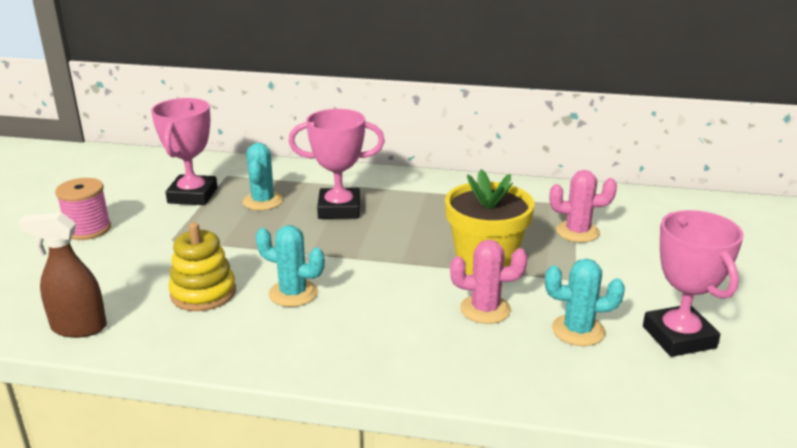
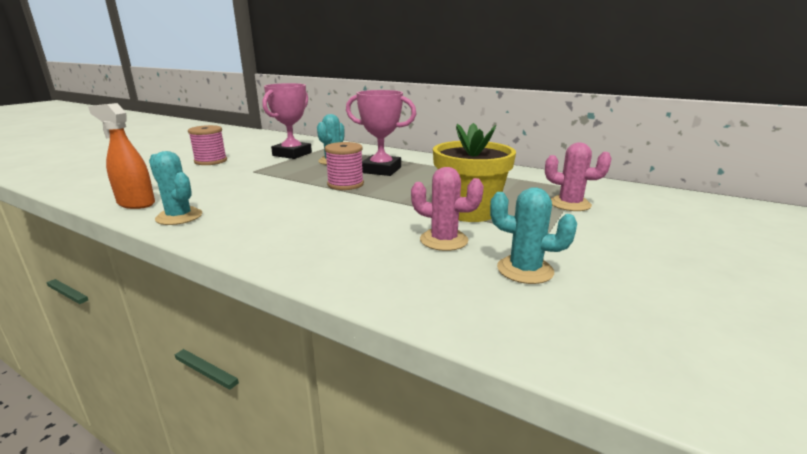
camera: 20 degrees right, 5 degrees down
brown spray bottle [18,213,107,338] -> orange spray bottle [88,103,155,209]
yellow stacking toy [168,223,236,311] -> none
turquoise cactus [256,225,325,307] -> turquoise cactus moved to [149,151,202,225]
pink trophy [643,210,744,357] -> none
none -> pink spool [325,142,364,190]

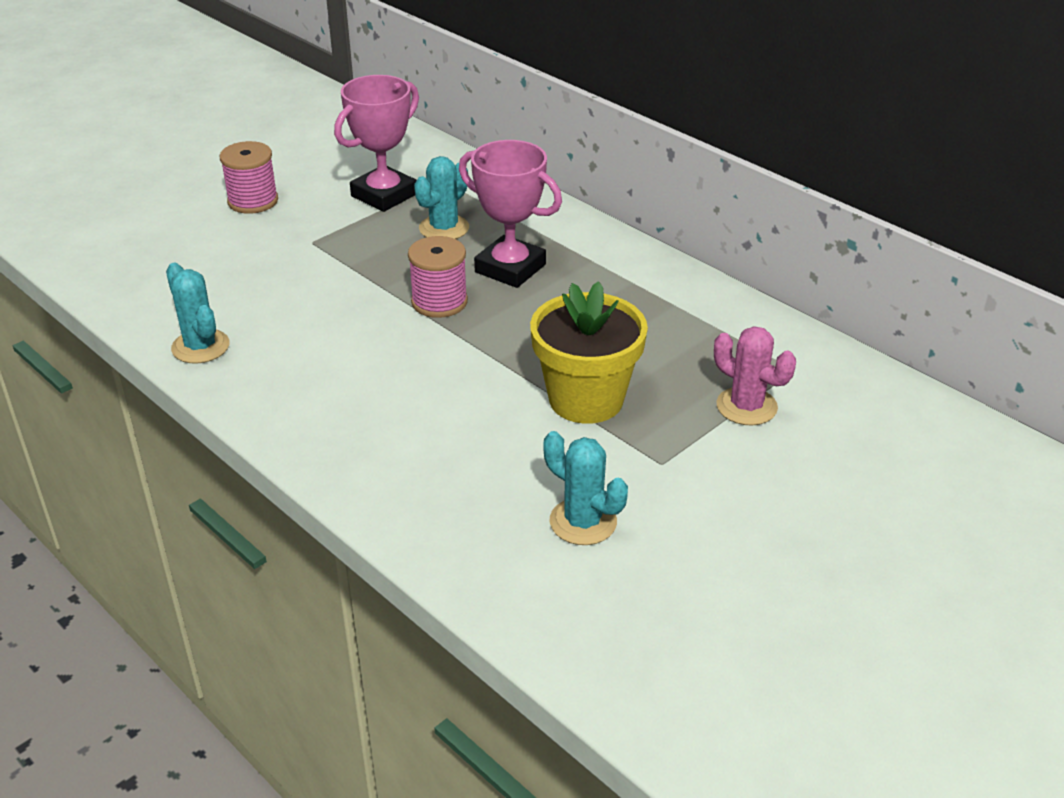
camera: 15 degrees right, 15 degrees up
orange spray bottle [88,103,155,209] -> none
pink cactus [411,167,484,251] -> none

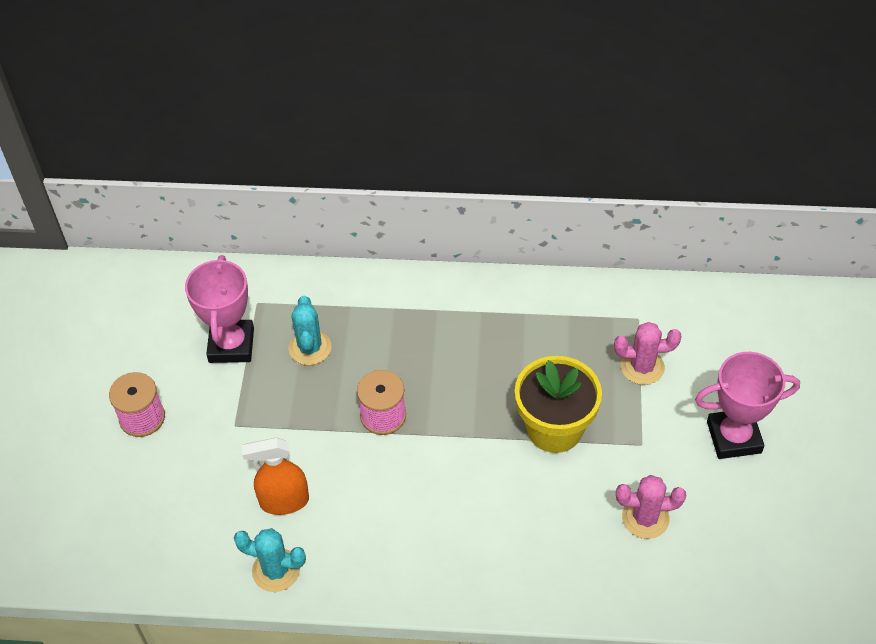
camera: 40 degrees left, 15 degrees up
pink trophy [459,140,562,288] -> pink trophy moved to [695,352,800,459]
turquoise cactus [544,431,628,545] -> pink cactus [616,475,686,539]
none -> orange spray bottle [242,437,309,515]

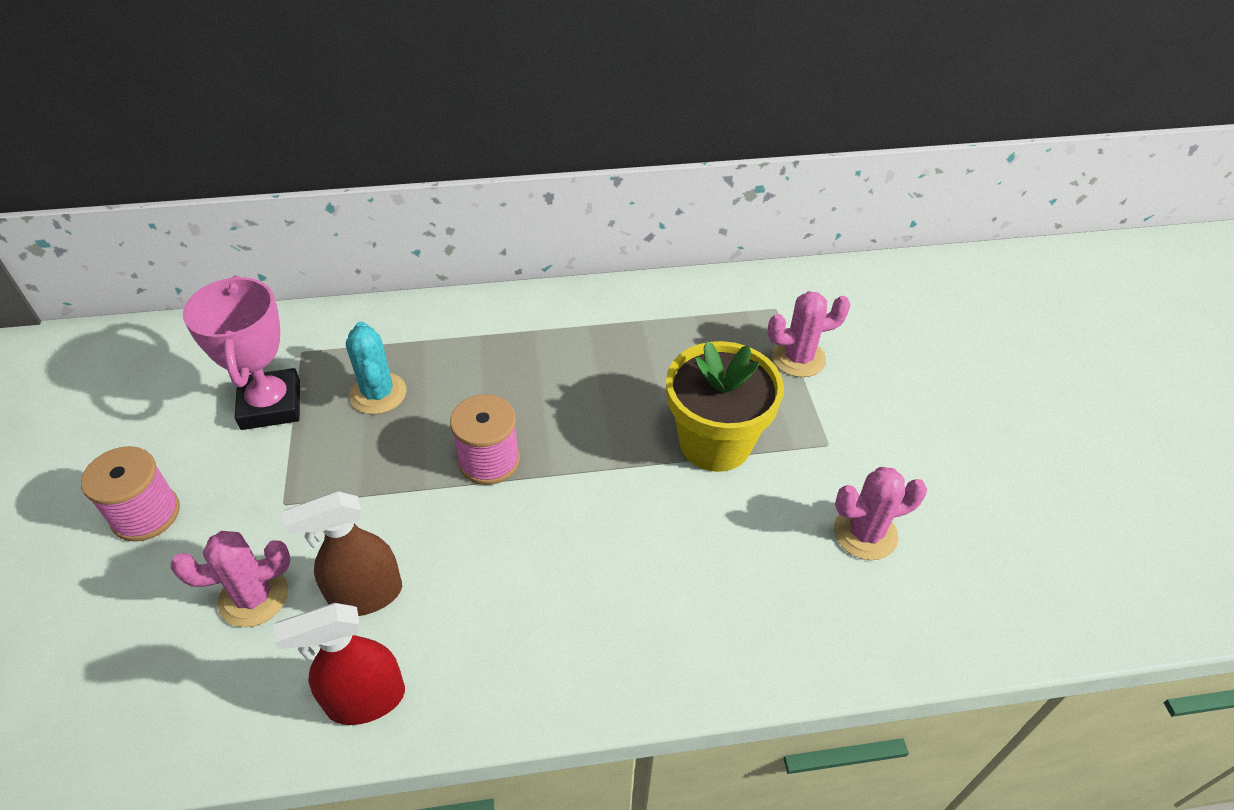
camera: 15 degrees left, 5 degrees down
turquoise cactus [234,528,306,592] -> red spray bottle [273,603,405,725]
orange spray bottle [242,437,309,515] -> brown spray bottle [282,491,402,616]
pink trophy [695,352,800,459] -> none
none -> pink cactus [171,531,290,627]

